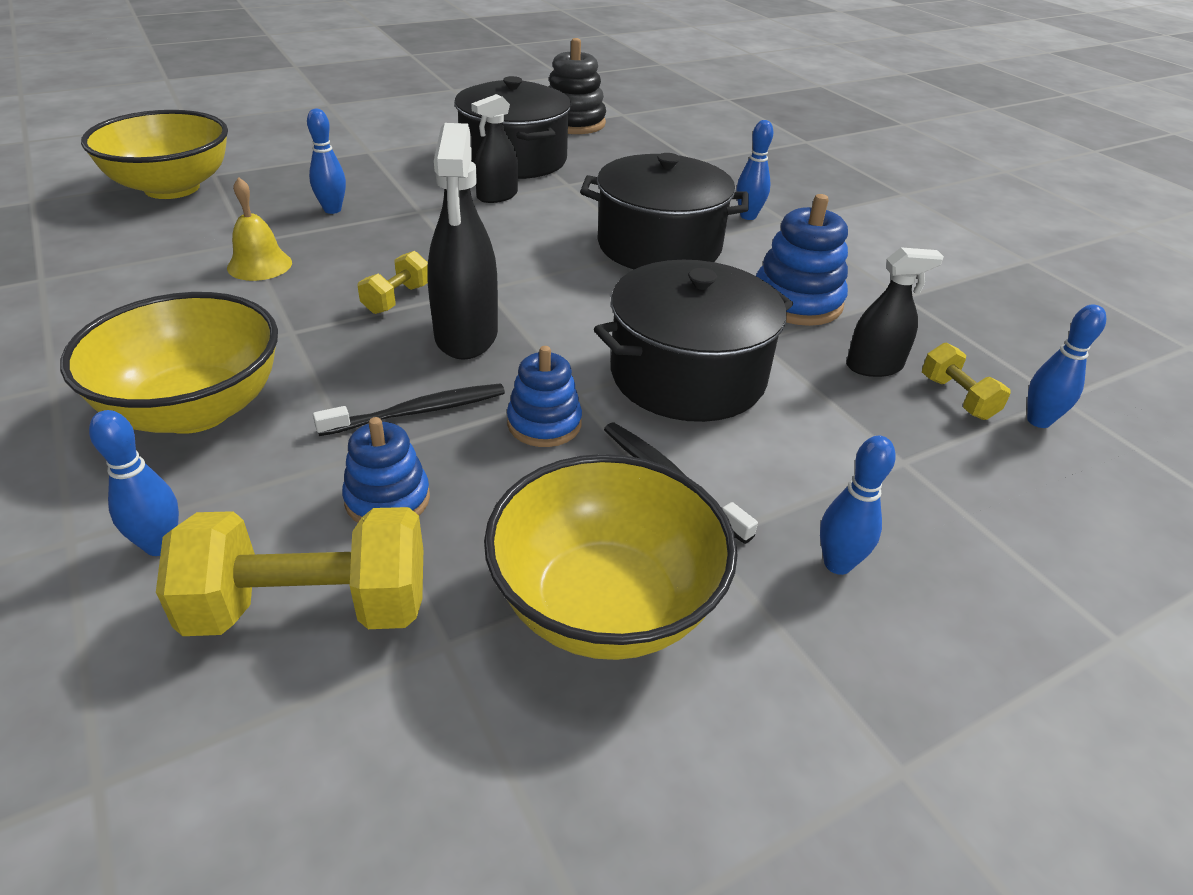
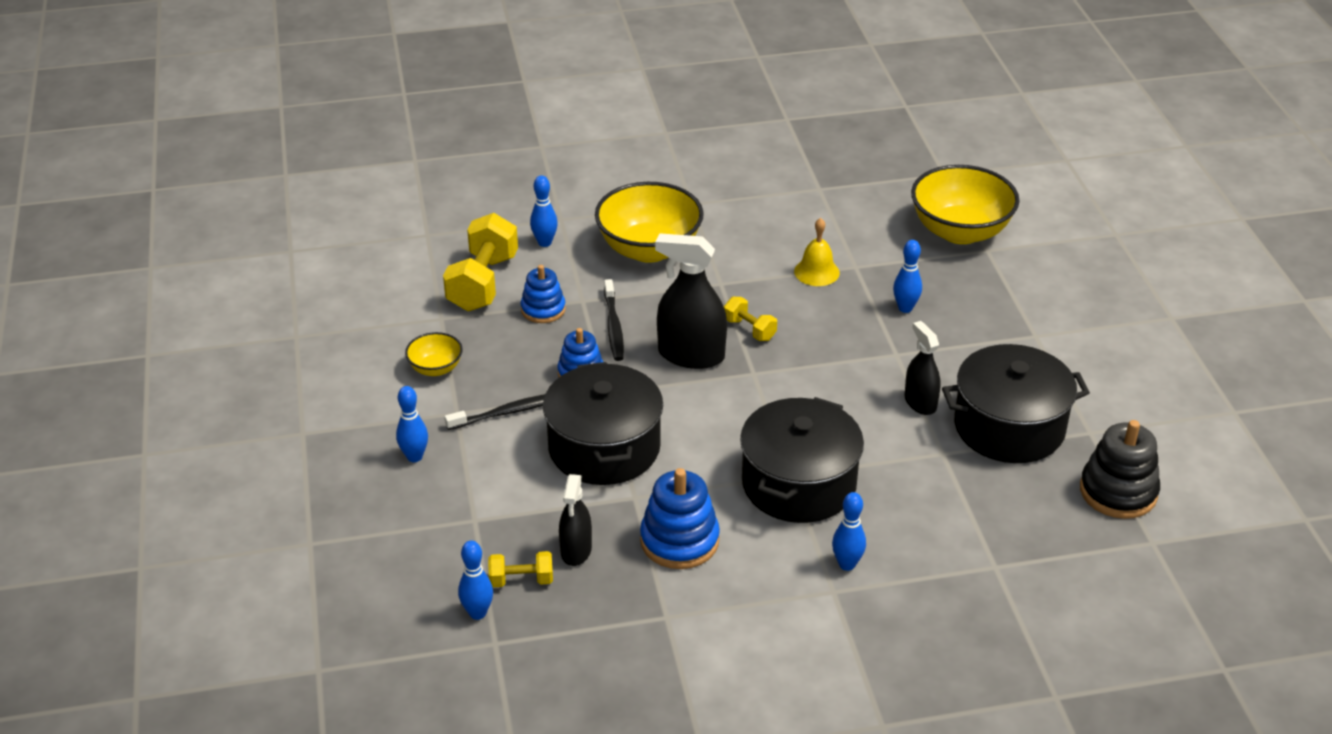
camera: 110 degrees right, 0 degrees up
yellow bowl [484,454,738,660] -> yellow bowl [405,332,463,376], size x0.49

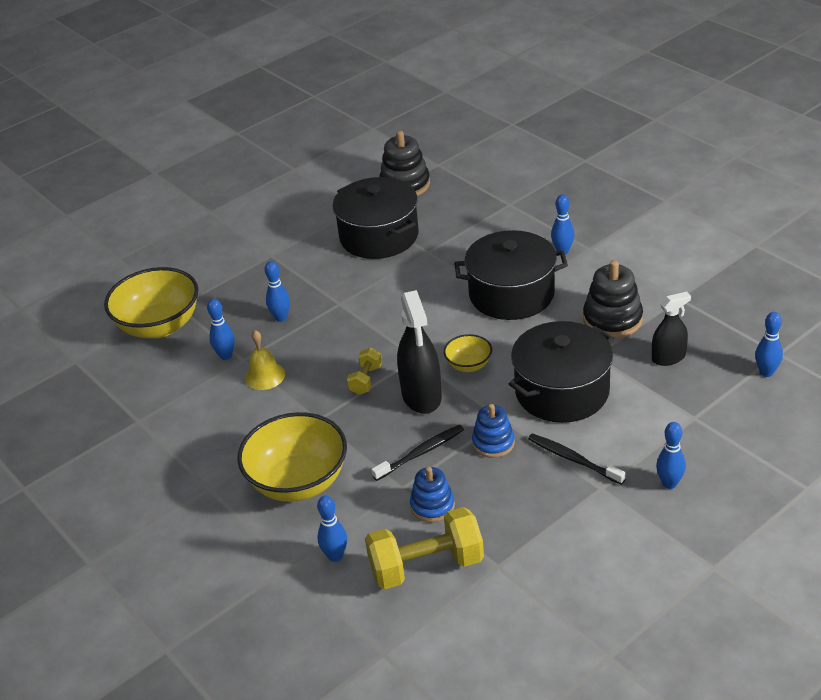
camera: 115 degrees left, 0 degrees up
yellow bowl [405,332,463,376] -> yellow bowl moved to [444,334,492,372]
yellow dumbbell [488,551,553,587] -> none
blue stacking toy [640,468,720,569] -> black stacking toy [583,260,643,338]
black spray bottle [904,321,941,415] -> none
none -> blue bowling pin [207,299,235,360]

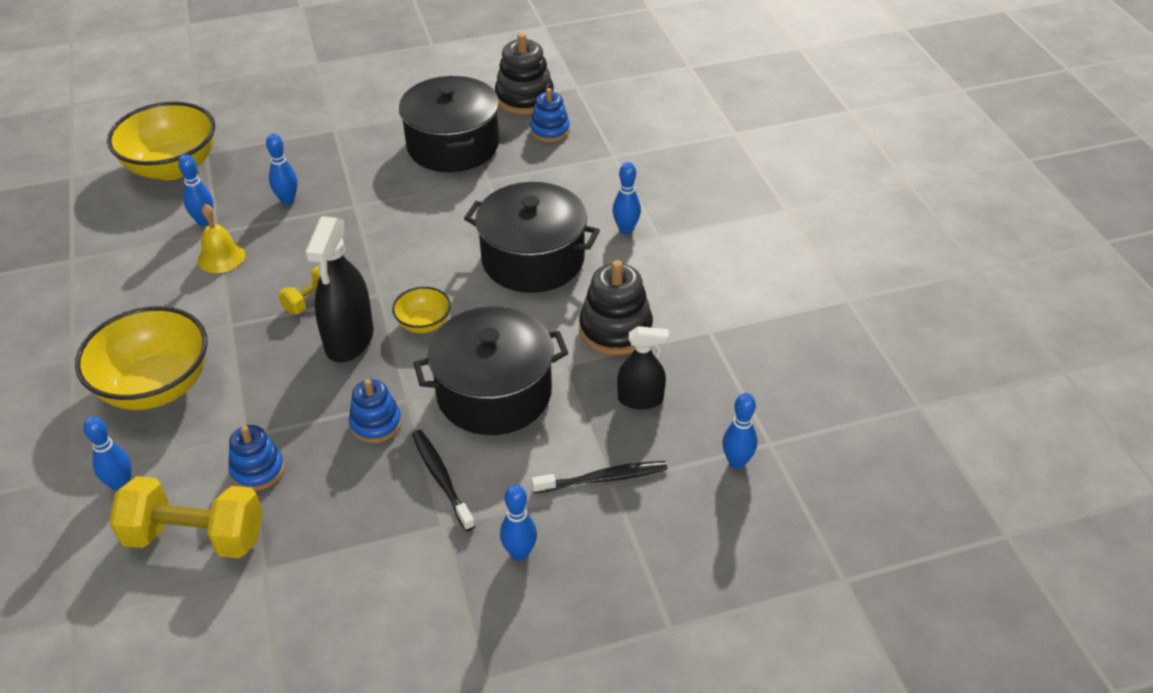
camera: 20 degrees right, 5 degrees up
black toothbrush [371,425,464,481] -> black toothbrush moved to [531,461,667,494]
none -> blue stacking toy [530,88,570,142]

